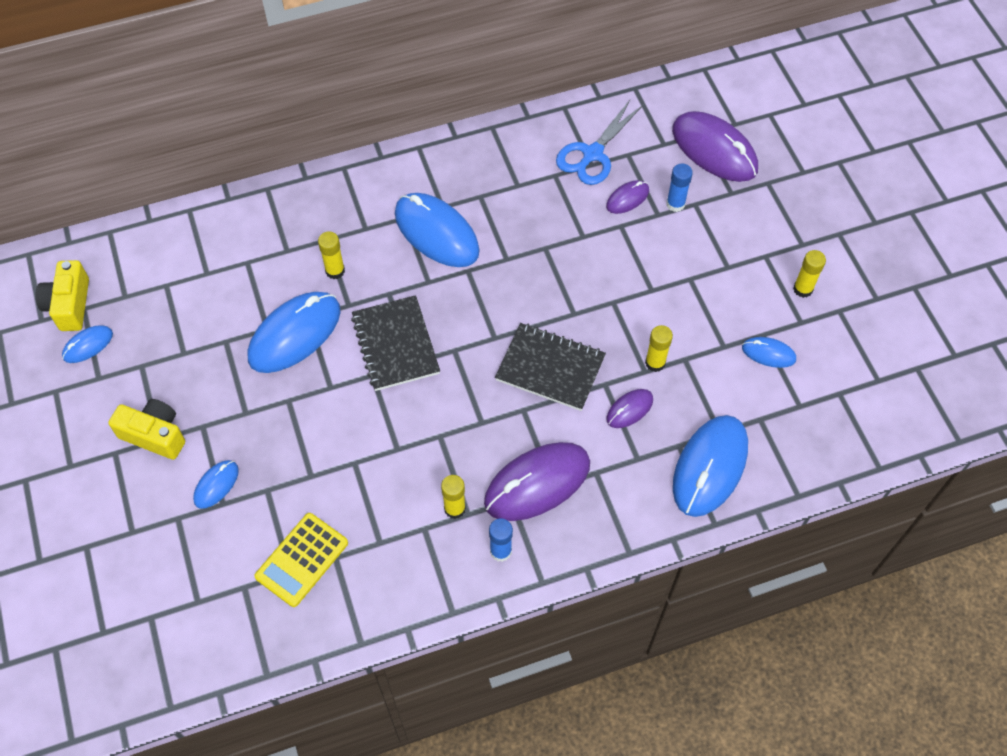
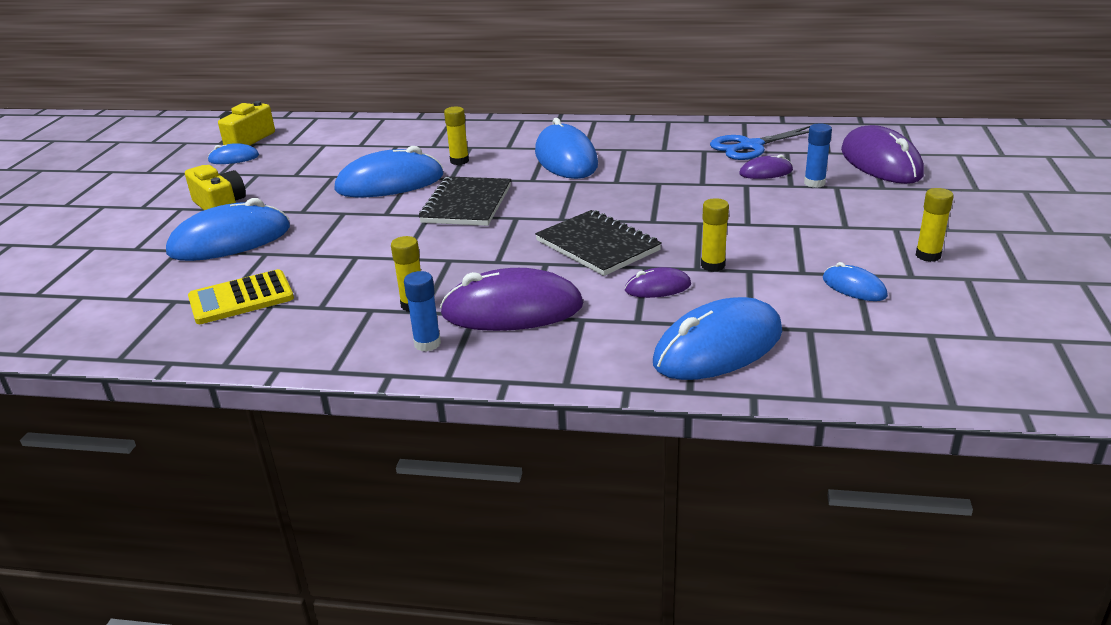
camera: 30 degrees right, 30 degrees down
blue mouse [193,460,239,509] -> blue mouse [166,198,290,261], size x2.04

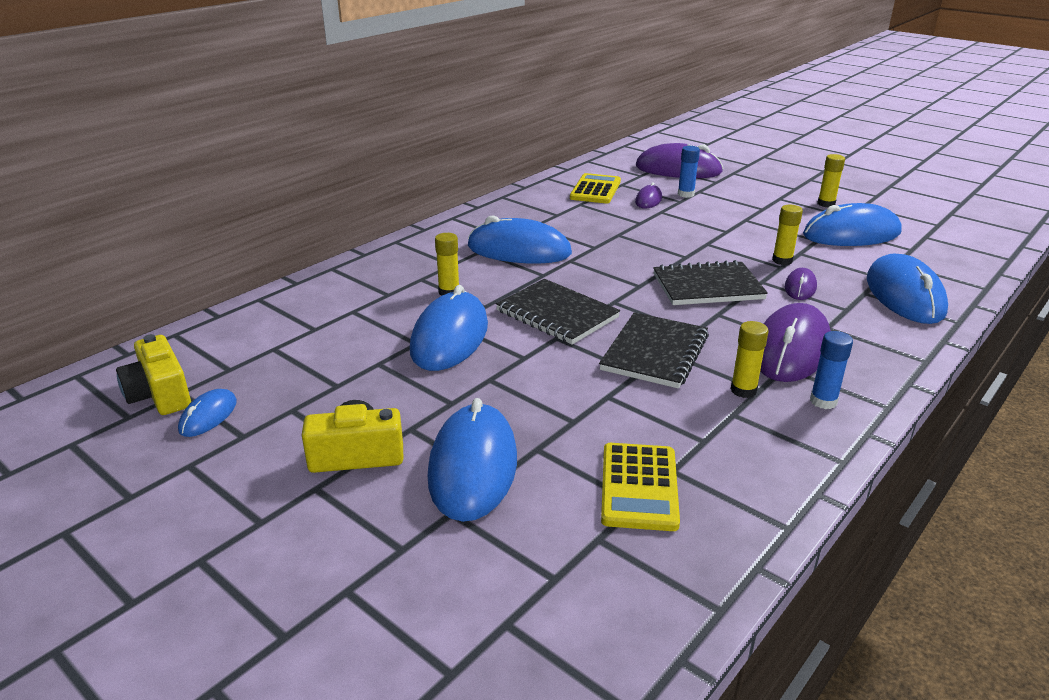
camera: 60 degrees left, 0 degrees up
blue scissors [710,126,810,160] -> yellow calculator [570,173,621,203]
blue mouse [823,262,888,301] -> blue mouse [803,203,902,246], size x2.04
none -> black notebook [599,312,709,389]

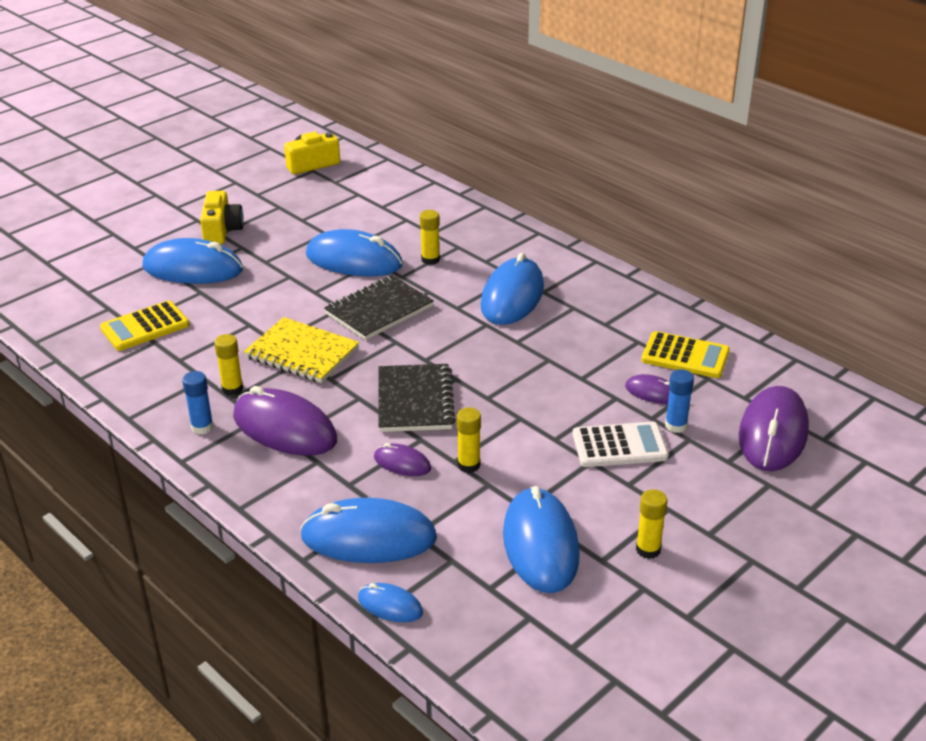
camera: 95 degrees right, 5 degrees up
blue mouse [178,389,237,437] -> blue mouse moved to [358,583,423,622]
black notebook [599,312,709,389] -> yellow notebook [244,317,359,383]
yellow calculator [601,443,680,531] -> yellow calculator turned 45 degrees counterclockwise [100,300,189,351]
none -> white calculator [573,421,669,467]

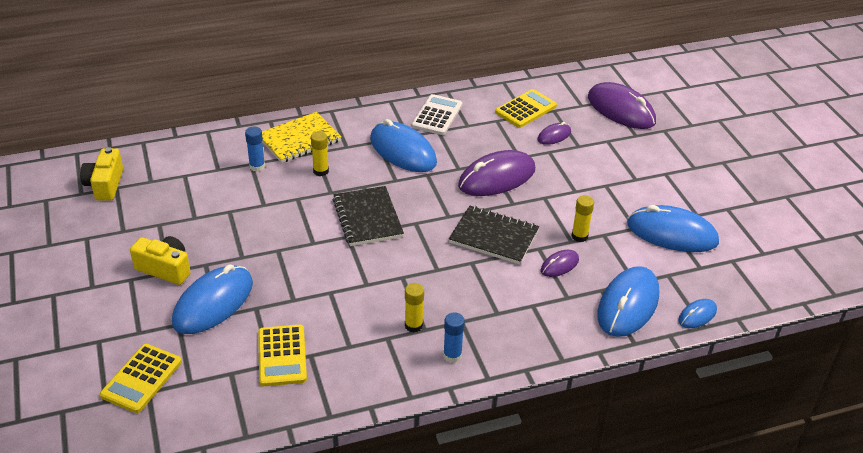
camera: 65 degrees left, 5 degrees up
purple mouse [233,386,337,456] -> purple mouse moved to [458,150,535,196]
yellow notebook [244,317,359,383] -> yellow notebook moved to [262,112,342,163]
blue mouse [306,229,403,276] -> none
white calculator [573,421,669,467] -> white calculator moved to [411,94,463,135]
yellow glue stick [636,489,667,559] -> none
blue glue stick [665,369,694,433] -> blue glue stick moved to [245,127,265,172]
none -> yellow calculator [100,344,182,413]

